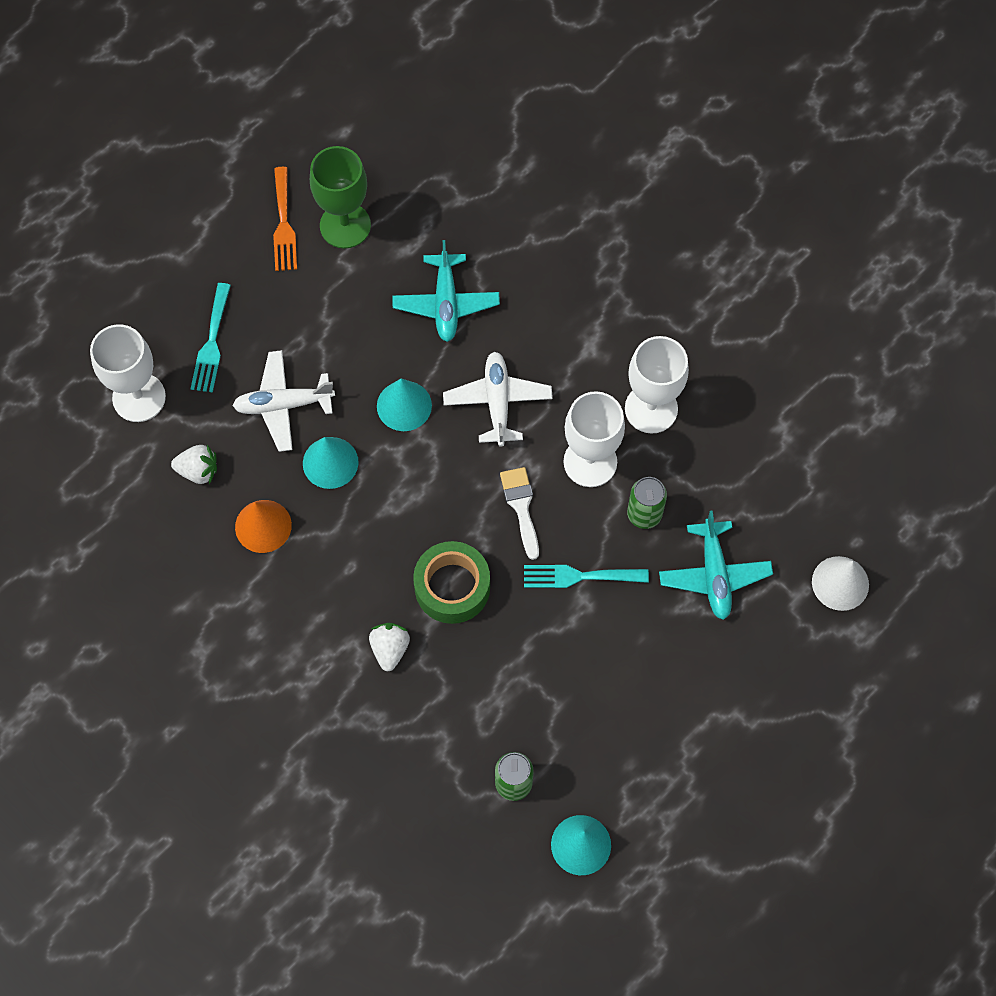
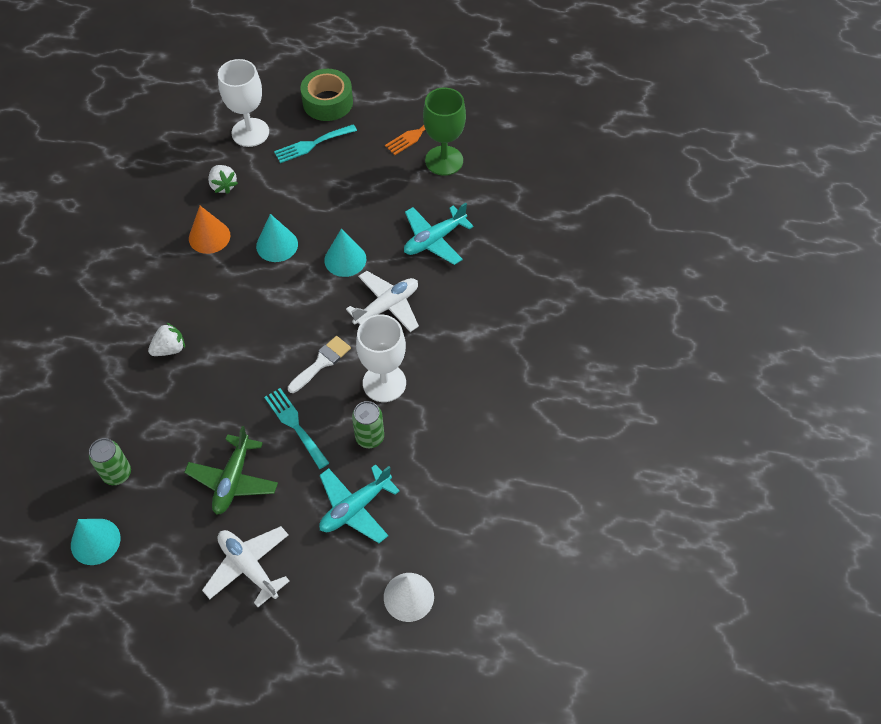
camera: 55 degrees right, 10 degrees down
white plane [232,350,335,452] -> white plane moved to [202,526,290,607]
green tape [413,541,490,624] -> green tape moved to [300,69,353,121]
white goblet [625,336,689,434] -> none
none -> green plane [184,426,278,515]

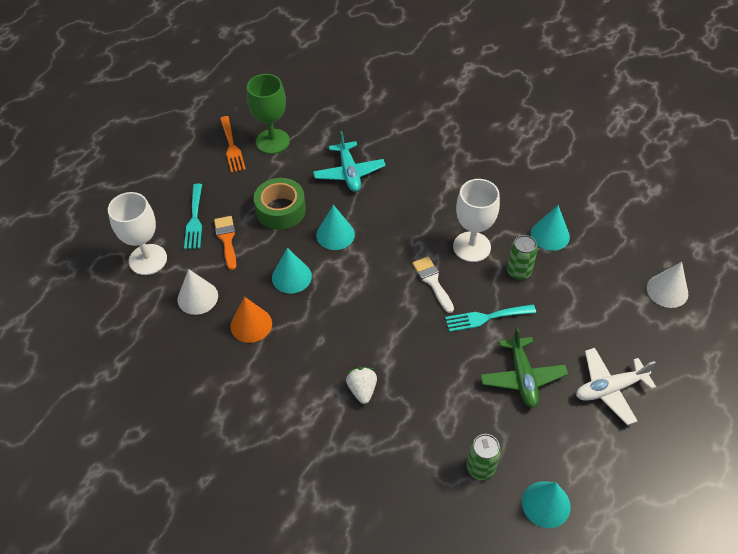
camera: 65 degrees left, 5 degrees down
green plane [184,426,278,515] -> green plane turned 45 degrees clockwise [480,327,568,408]
white strawberry [208,165,238,194] -> white cone [177,269,218,315]
green tape [300,69,353,121] -> green tape moved to [254,178,306,230]
turquoise plane [319,464,400,543] -> none
white plane [346,271,419,332] -> none
none -> orange brush [214,216,236,270]
none -> turquoise cone [531,205,570,251]

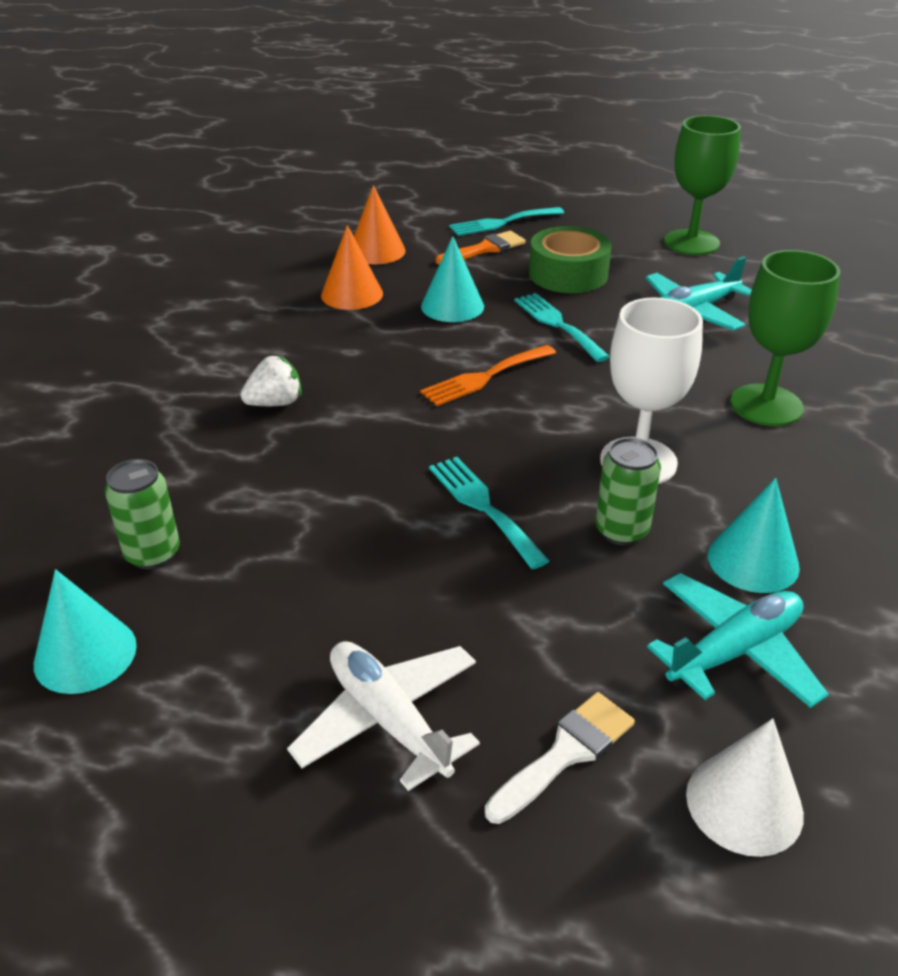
camera: 70 degrees right, 15 degrees down
white goblet [108,192,167,275] -> none
white cone [177,269,218,315] -> orange cone [354,185,406,264]
orange fork [220,116,246,173] -> orange fork moved to [420,345,556,406]
turquoise cone [316,205,355,250] -> turquoise fork [514,293,610,362]
white brush [412,256,454,313] -> white brush moved to [485,692,635,824]
green plane [480,327,568,408] -> none
none -> turquoise plane [647,573,829,708]
none -> green goblet [730,250,840,426]

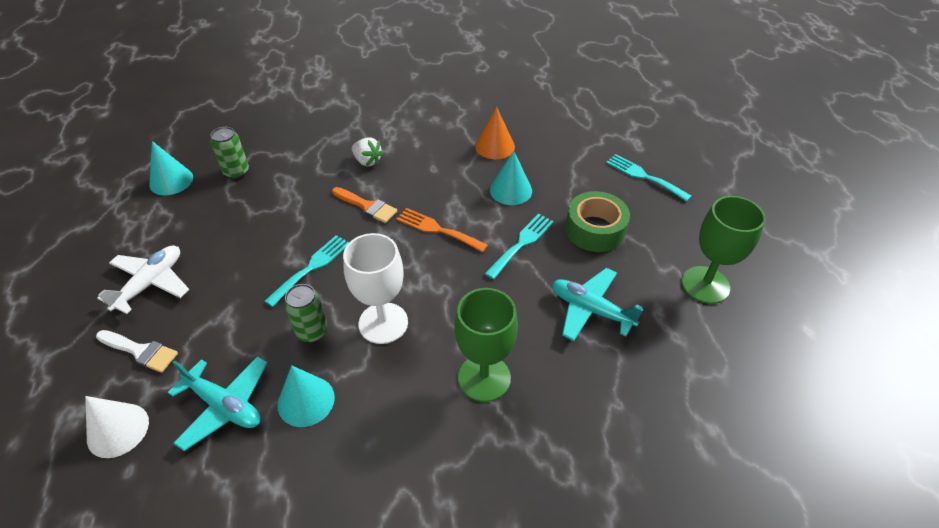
camera: 65 degrees right, 10 degrees up
orange cone [354,185,406,264] -> none
orange brush [436,231,526,265] -> orange brush moved to [332,187,397,223]

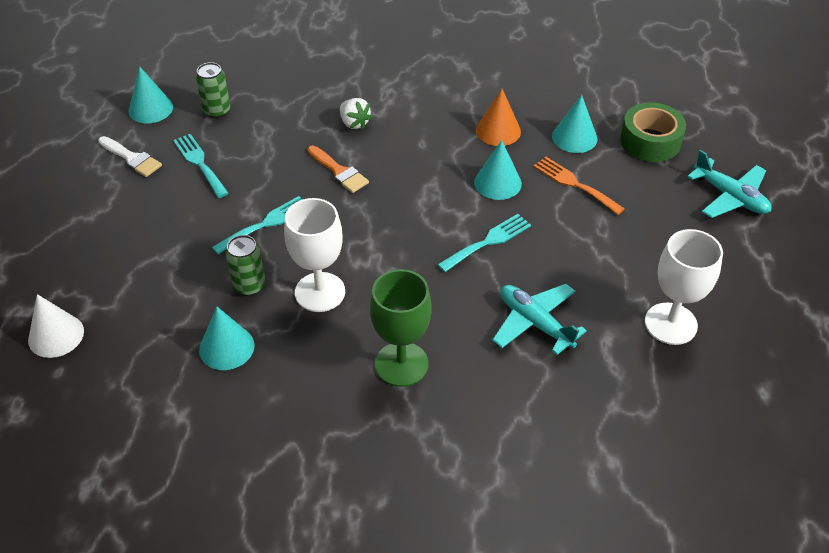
camera: 15 degrees right, 0 degrees up
white brush [96,330,178,373] -> white brush moved to [98,136,162,177]
white plane [97,245,189,314] -> none
turquoise plane [167,356,268,451] -> turquoise plane moved to [687,150,771,218]
orange fork [397,208,488,252] -> orange fork moved to [534,157,625,215]
green tape [565,191,630,252] -> green tape moved to [620,102,686,162]
turquoise fork [606,154,692,202] -> turquoise fork moved to [173,134,229,198]
green goblet [682,196,765,304] -> white goblet [645,229,723,345]
none -> turquoise cone [552,95,597,153]

